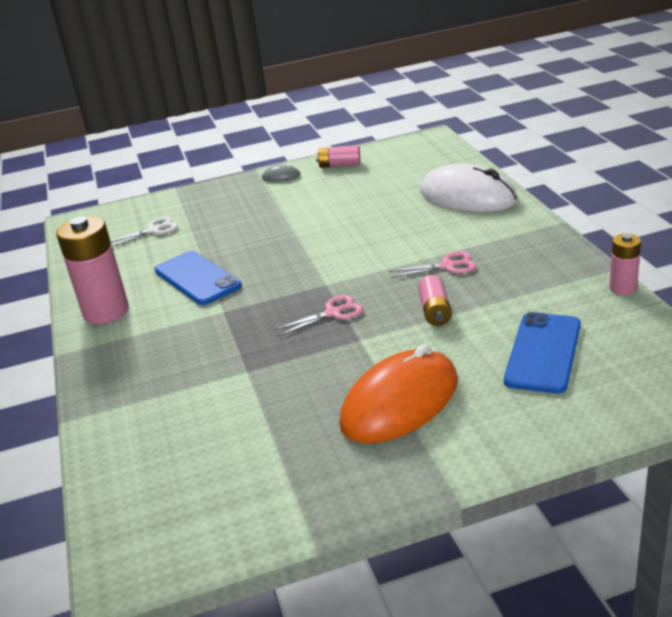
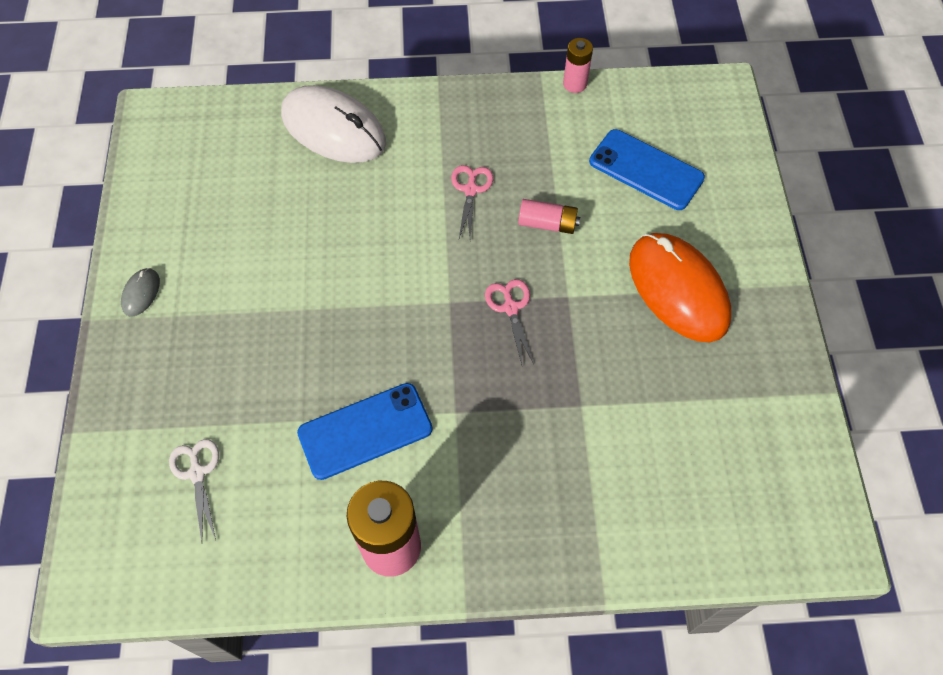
camera: 80 degrees left, 30 degrees up
pink battery [316,145,360,168] -> none
white mouse [420,163,518,212] -> white mouse turned 75 degrees clockwise [281,85,386,163]

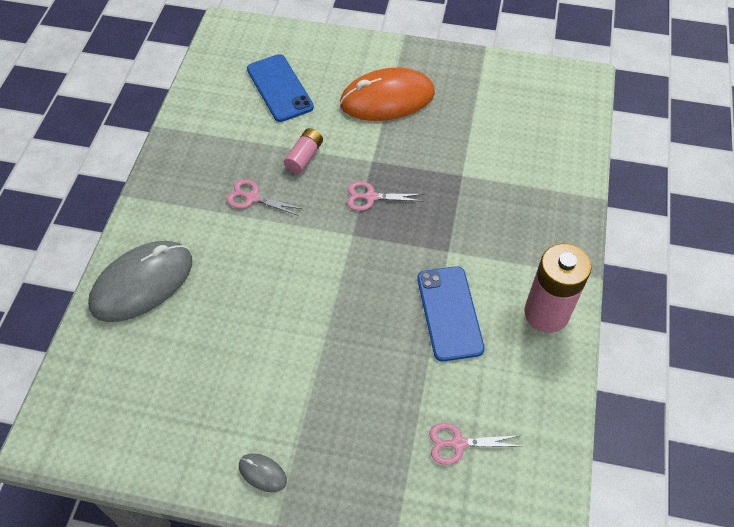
camera: 75 degrees left, 5 degrees down
white scissors [169,439,219,542] -> pink scissors [429,423,521,465]
white mouse [281,85,386,163] -> grey mouse [88,241,192,322]
pink battery [563,38,593,93] -> none
blue phone [589,129,705,210] -> blue phone turned 75 degrees counterclockwise [247,54,314,122]

